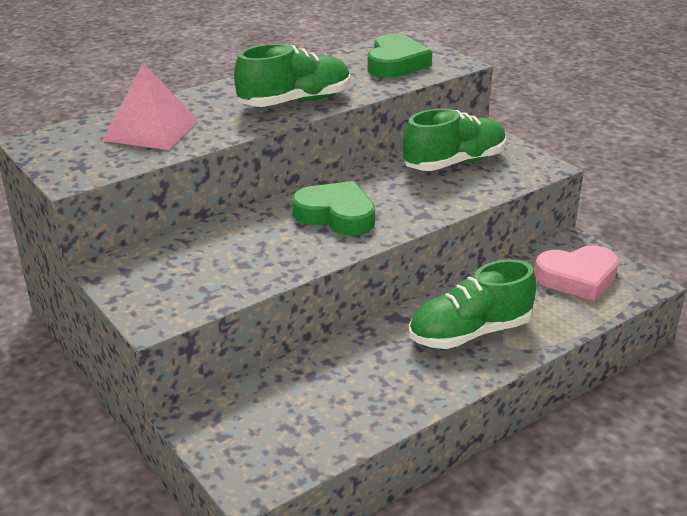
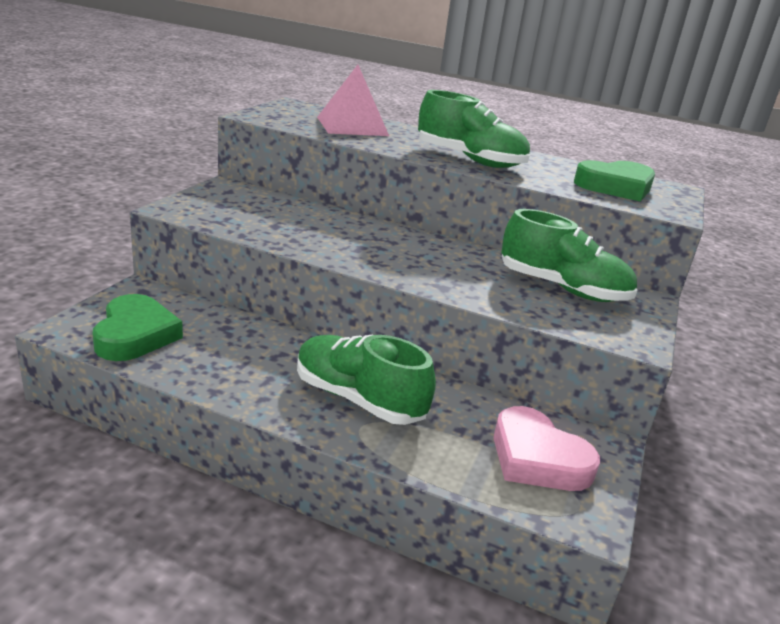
camera: 55 degrees right, 5 degrees down
green heart [292,181,375,236] -> green heart moved to [92,294,183,361]

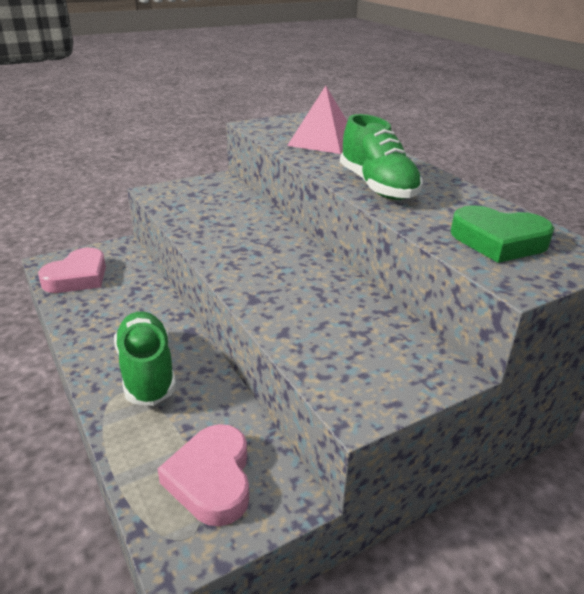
camera: 40 degrees right, 5 degrees up
green heart [92,294,183,361] -> pink heart [38,248,106,293]
green shoe [502,209,637,302] -> none

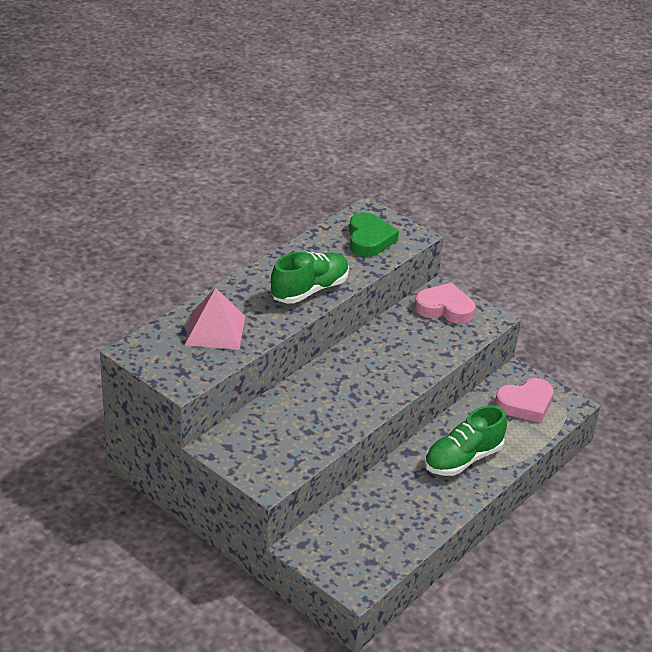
camera: 110 degrees left, 5 degrees up
pink heart [38,248,106,293] -> pink heart moved to [415,283,475,324]

